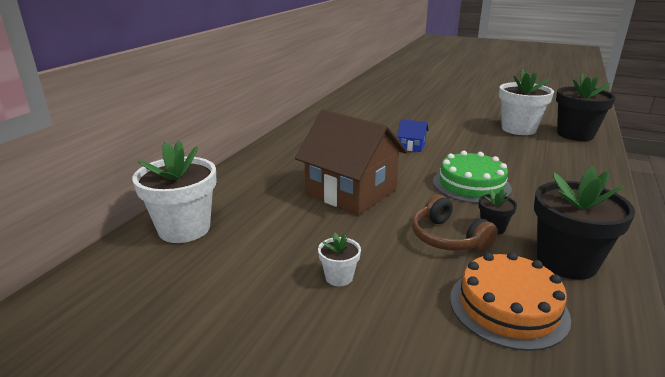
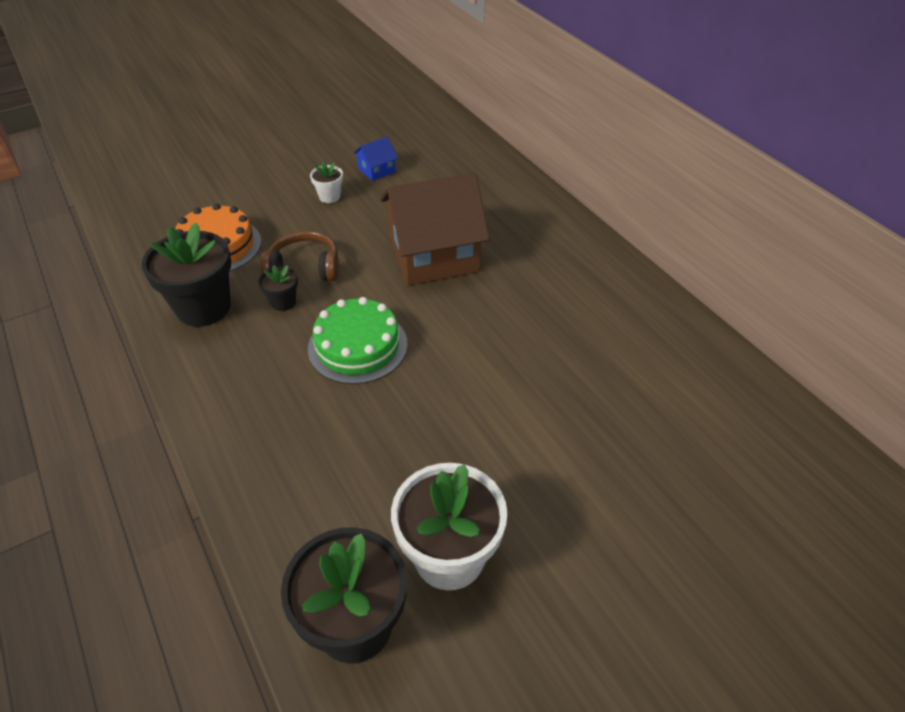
camera: 125 degrees right, 20 degrees up
white flower pot [132,141,217,243] -> none
blue house [397,119,429,152] -> blue house moved to [353,136,398,181]

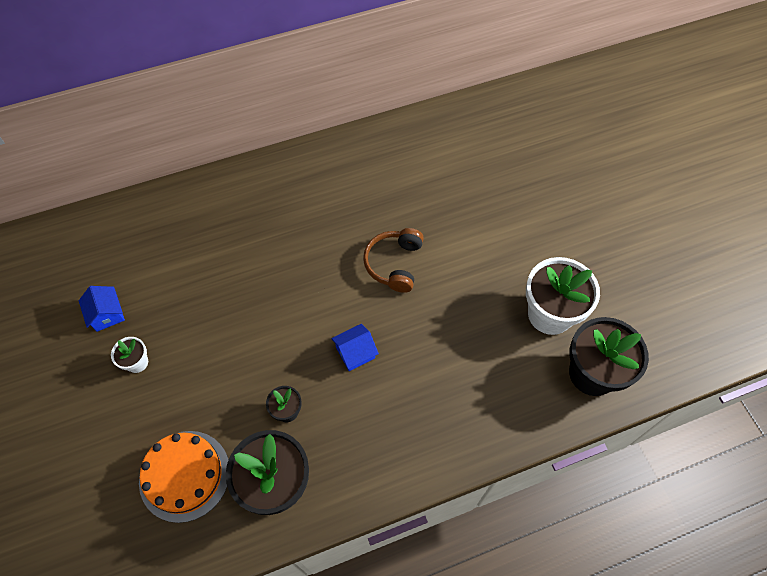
camera: 80 degrees left, 15 degrees up
brown headphones [261,231,339,281] -> brown headphones moved to [363,228,424,293]
green cake [308,297,408,384] -> blue house [331,324,379,371]
brown house [380,173,490,285] -> none

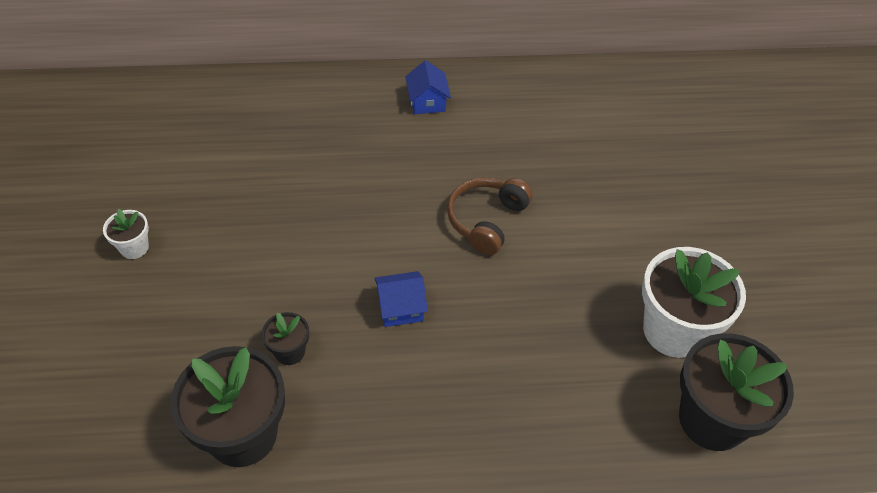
camera: 15 degrees right, 10 degrees down
blue house [79,286,125,332] -> blue house moved to [405,61,451,114]
orange cake [139,431,229,523] -> none

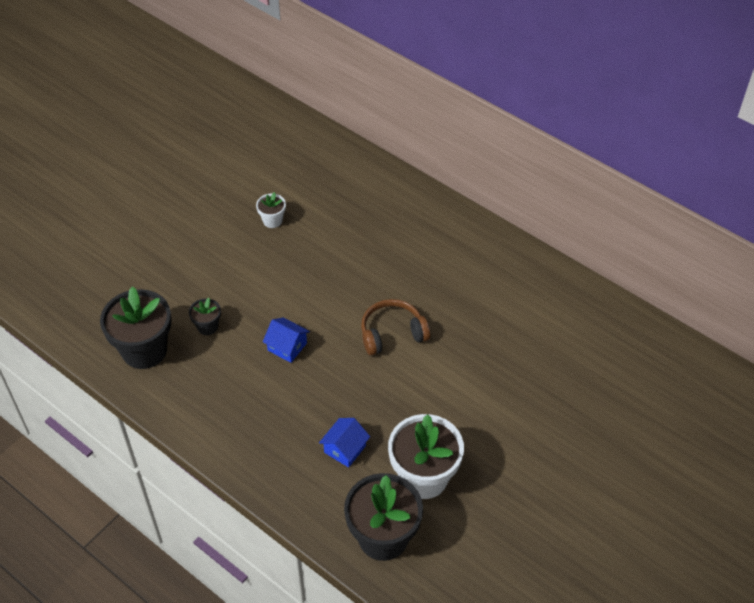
camera: 45 degrees right, 0 degrees up
white flower pot [103,209,149,259] -> white flower pot moved to [256,192,286,228]
blue house [405,61,451,114] -> blue house moved to [319,418,370,468]

